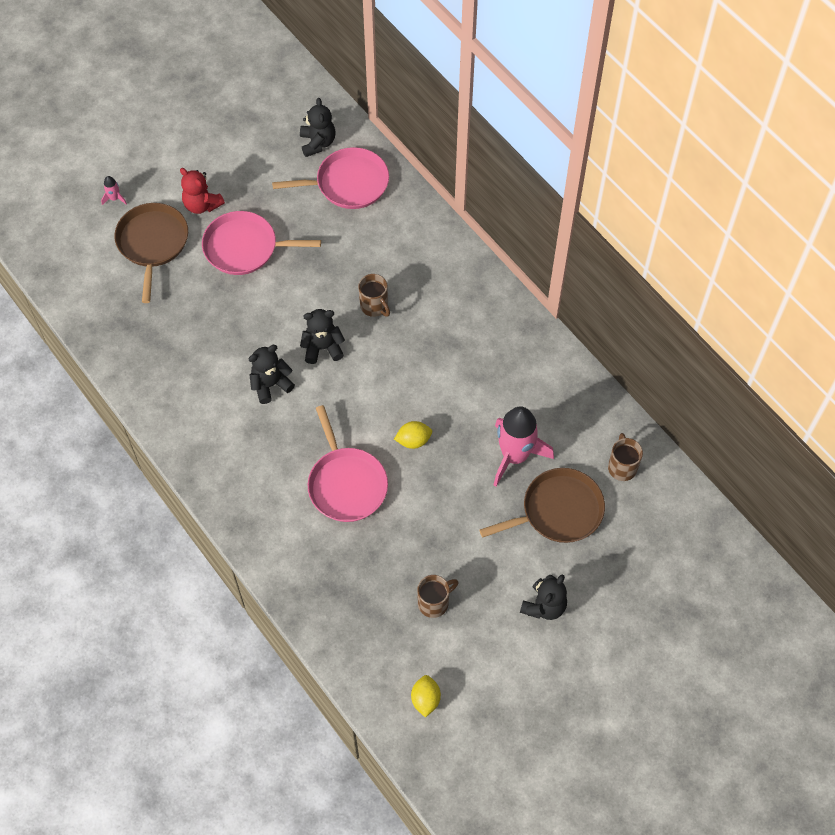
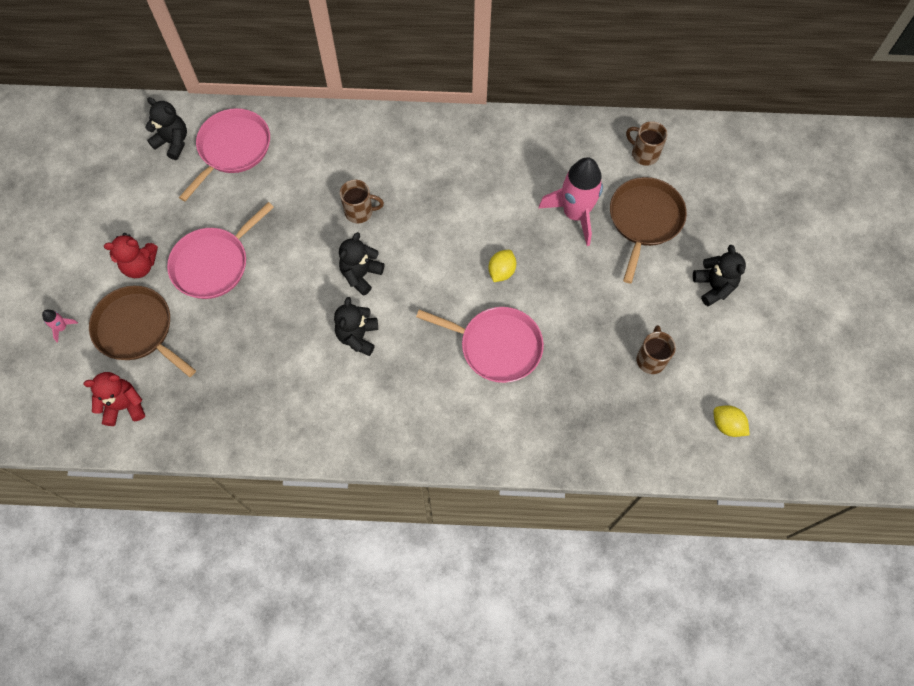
camera: 50 degrees left, 5 degrees up
none -> red teddy bear [83,372,145,426]

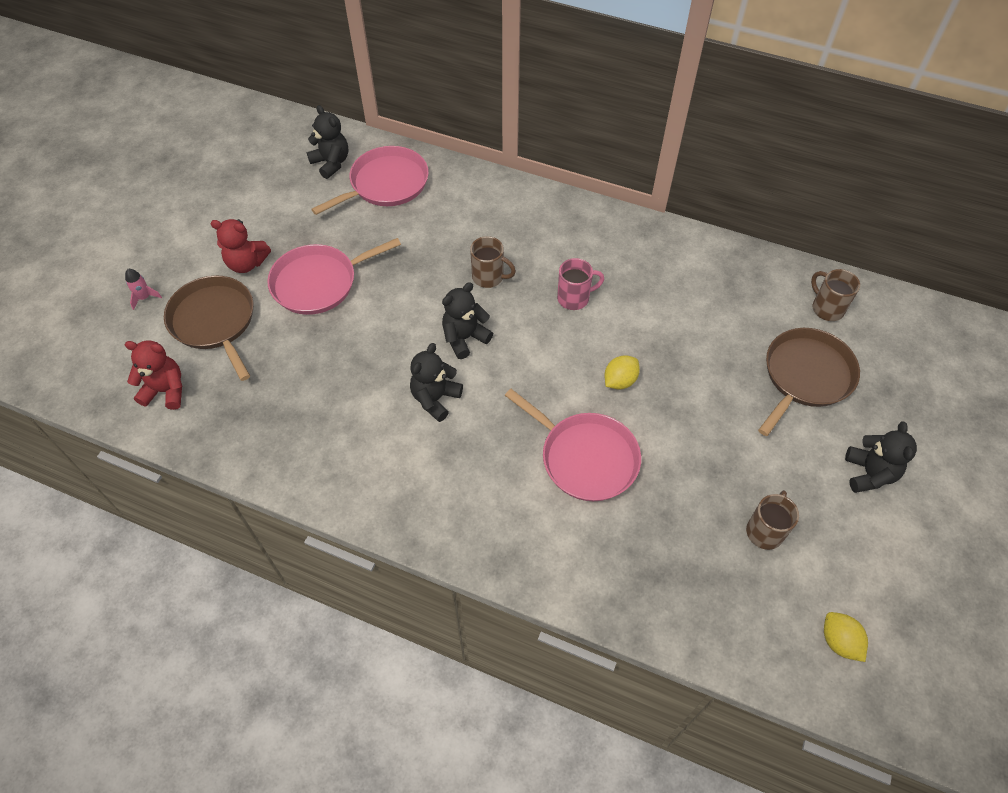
camera: 20 degrees right, 10 degrees down
pink rocket [538,157,603,246] -> none
none -> pink mug [557,258,604,310]

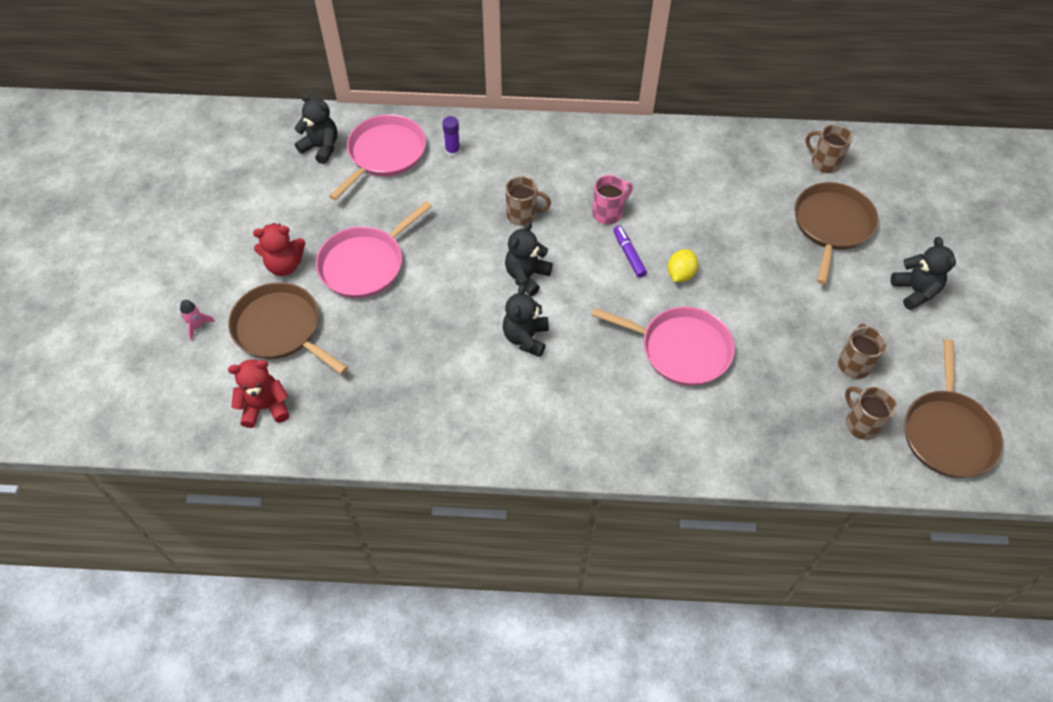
camera: 20 degrees left, 0 degrees up
yellow lemon [824,612,868,662] -> brown pan [905,339,1003,478]
none -> purple glue stick [442,116,460,157]
none -> purple marker [613,226,647,278]
none -> brown mug [845,387,897,440]

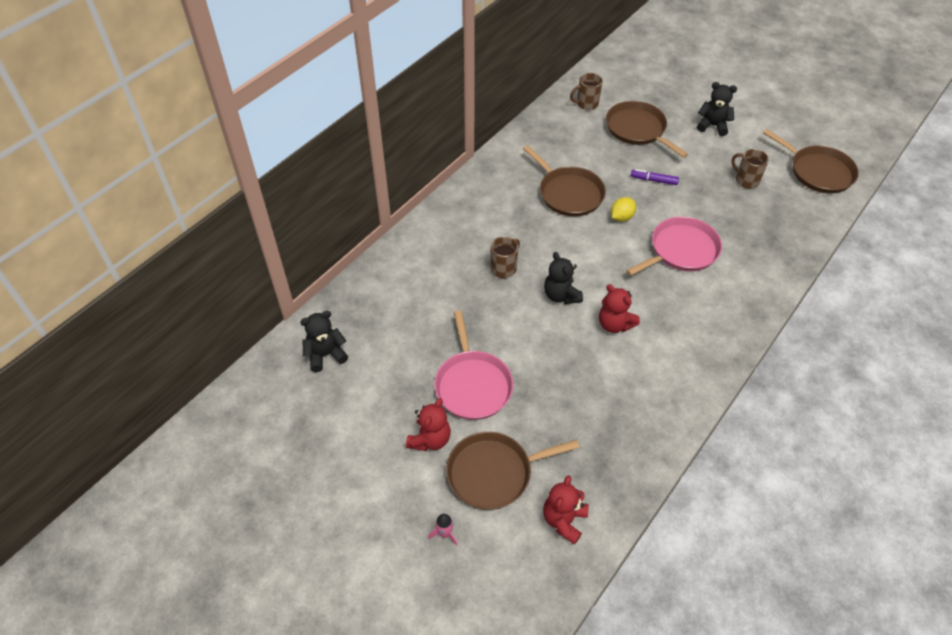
camera: 55 degrees left, 5 degrees down
pink pan [329,114,426,201] -> none
purple glue stick [442,116,460,157] -> none
black teddy bear [503,284,549,357] -> red teddy bear [599,284,640,333]
pink mug [592,175,633,224] -> none
purple marker [613,226,647,278] -> purple marker moved to [631,169,679,185]
yellow lemon [668,249,698,282] -> yellow lemon turned 75 degrees clockwise [611,197,636,222]
brown mug [845,387,897,440] -> none
none -> brown pan [523,145,606,217]

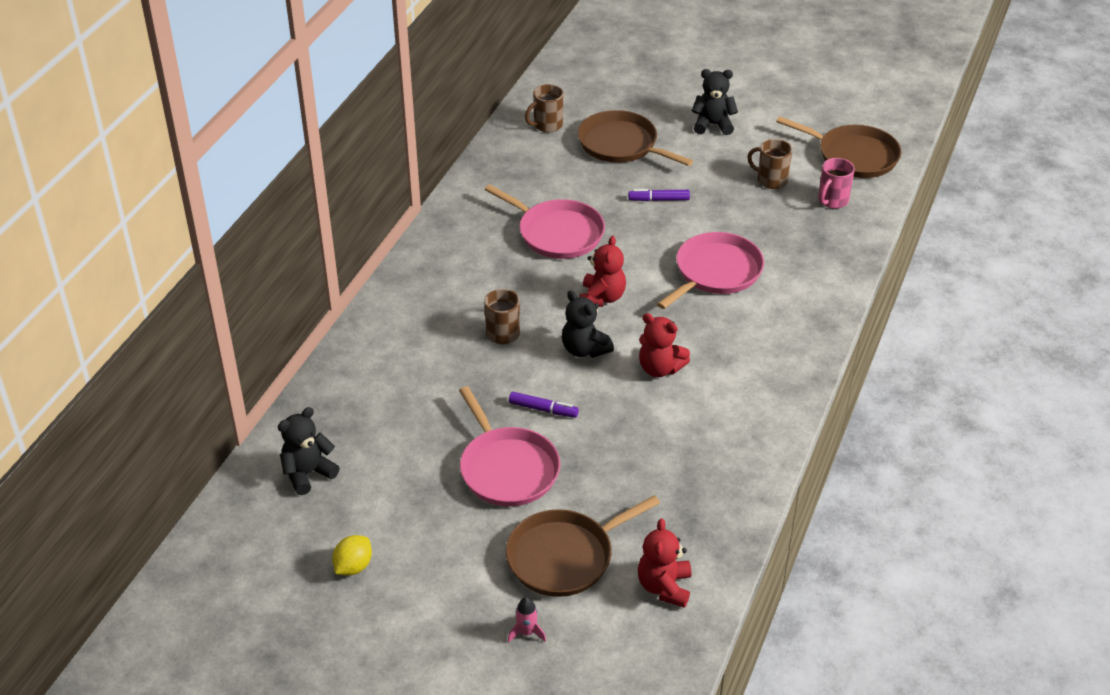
camera: 15 degrees left, 10 degrees down
red teddy bear [406,398,451,451] -> red teddy bear moved to [580,236,626,307]
brown pan [523,145,606,217] -> pink pan [485,184,605,259]
yellow lemon [611,197,636,222] -> yellow lemon moved to [332,535,372,576]
none -> purple marker [509,392,579,418]
none -> pink mug [818,158,855,209]

